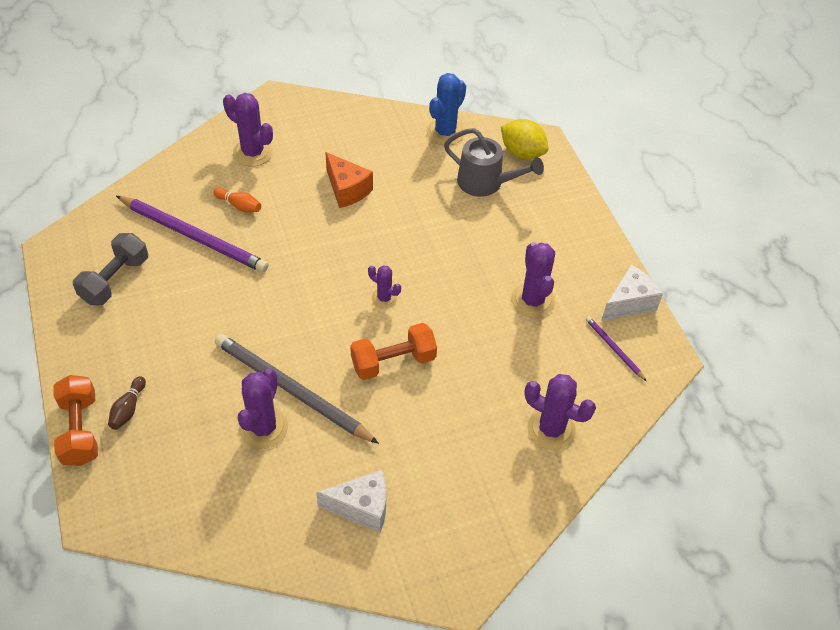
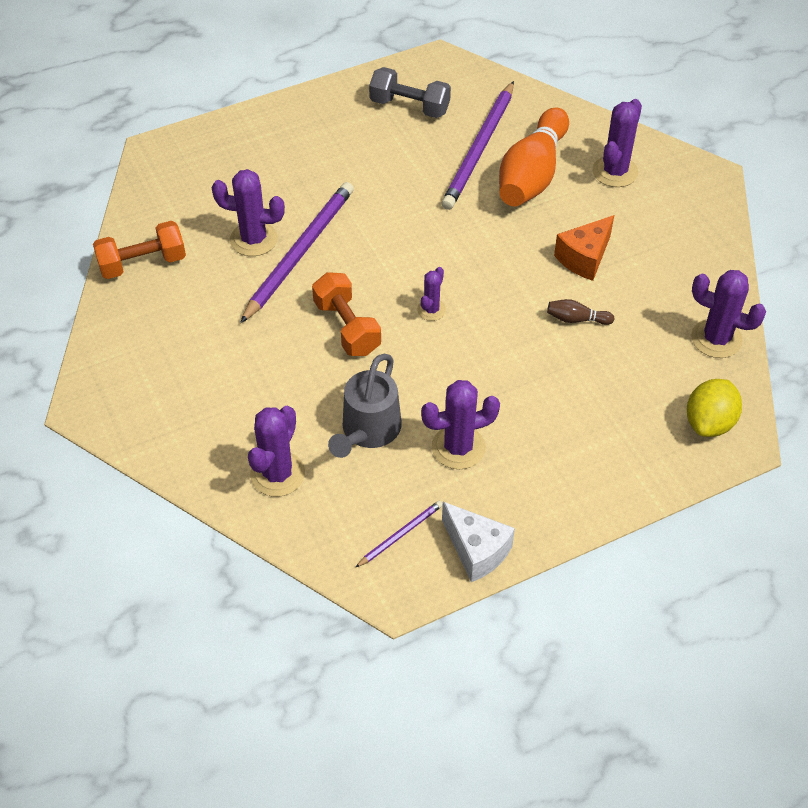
camera: 85 degrees right, 0 degrees up
orange dumbbell [53,375,98,466] -> orange dumbbell moved to [93,221,186,279]
brown bowling pin [108,376,146,430] -> brown bowling pin moved to [547,299,614,325]
orange bowling pin [213,188,261,212] -> orange bowling pin [499,107,569,206], size x2.48
grey pencil [215,334,379,444] -> purple pencil [240,182,354,323]
white cheese [316,470,386,532] -> none
blue cactus [426,73,466,145] -> purple cactus [691,270,766,358]
grey watering can [444,128,544,197] -> grey watering can moved to [328,354,402,458]

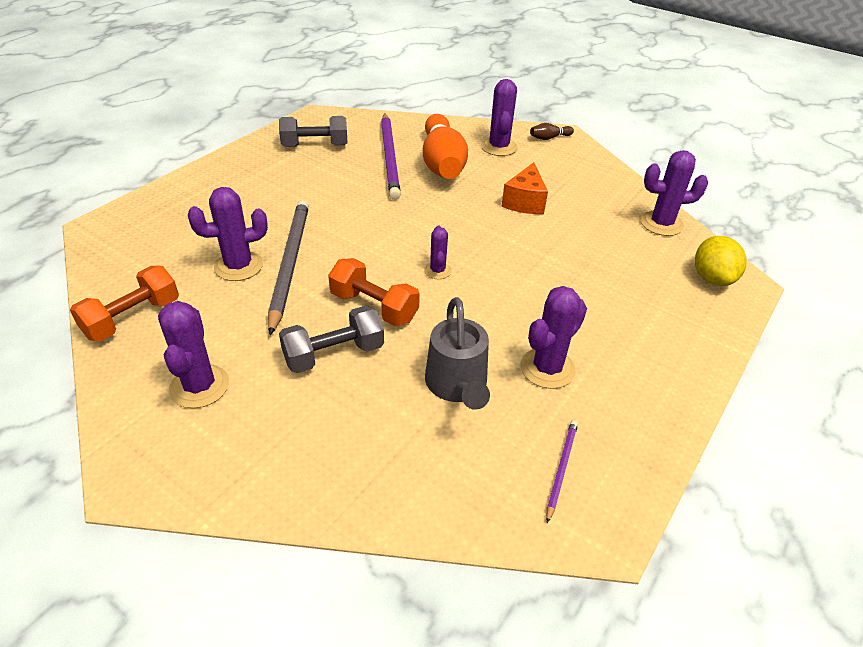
camera: 30 degrees left, 10 degrees down
purple pencil [240,182,354,323] -> grey pencil [268,200,309,335]
purple cactus [248,406,305,497] -> purple cactus moved to [158,301,229,408]
white cheese [442,502,515,582] -> none
brown bowling pin [547,299,614,325] -> brown bowling pin moved to [530,123,574,140]
none -> grey dumbbell [279,306,384,373]

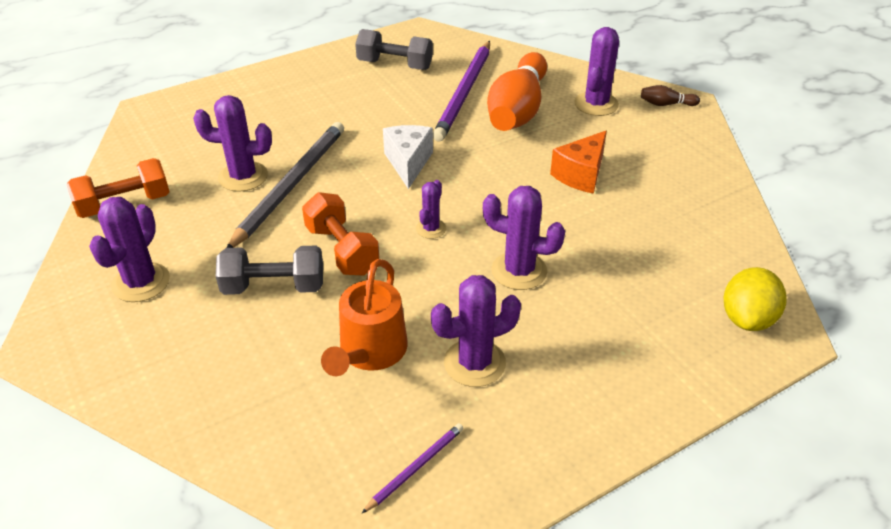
camera: 25 degrees right, 0 degrees up
grey watering can [425,297,490,410] -> orange watering can [321,259,408,376]
purple cactus [640,150,708,236] -> purple cactus moved to [483,186,565,290]
none -> white cheese [383,125,433,189]

